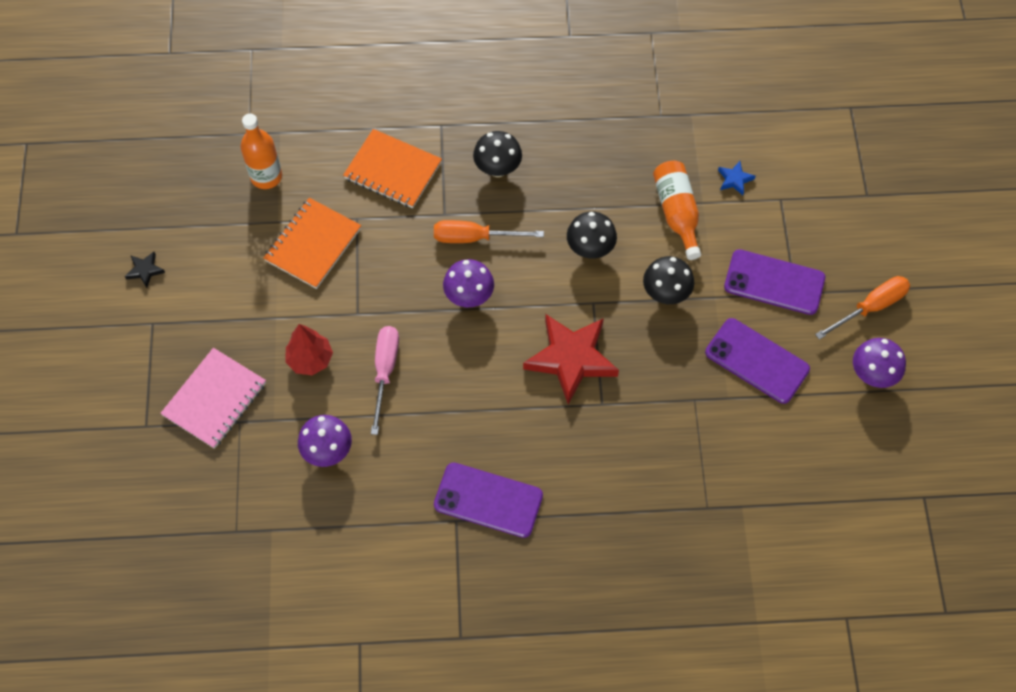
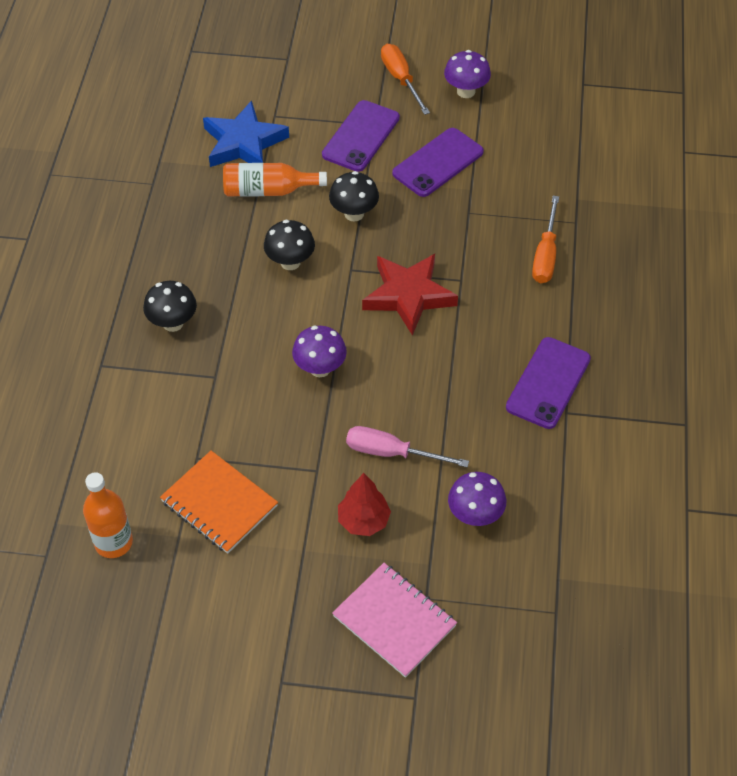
camera: 80 degrees left, 10 degrees down
black star [125,252,165,288] -> none
orange notebook [343,129,442,208] -> none
orange screwdriver [434,220,544,243] -> orange screwdriver moved to [532,196,559,283]
blue star [718,161,755,195] -> blue star [203,100,289,167], size x2.36

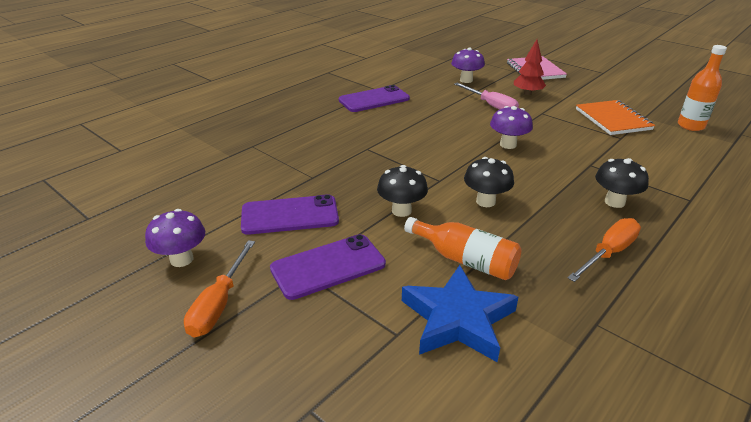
camera: 145 degrees left, 20 degrees down
red star [362,254,458,336] -> none
orange screwdriver [532,196,559,283] -> orange screwdriver moved to [567,218,641,282]

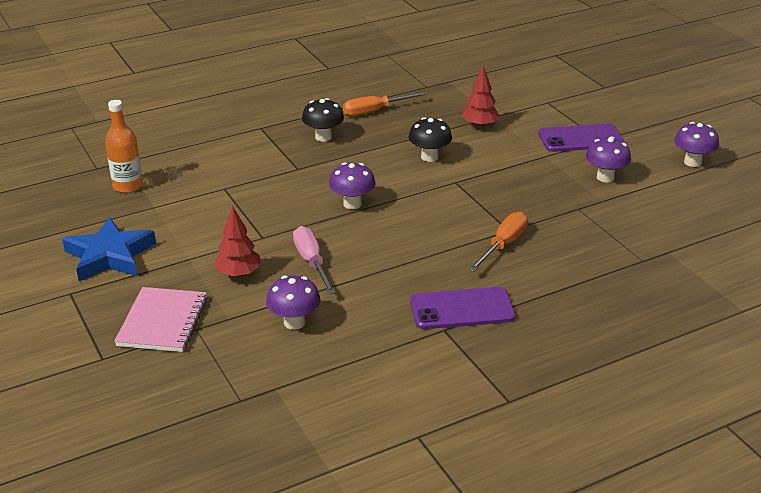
camera: 160 degrees left, 0 degrees up
orange screwdriver [184,240,255,337] -> orange screwdriver moved to [469,212,528,272]
purple phone [241,194,339,235] -> purple mushroom [586,136,631,182]
black mushroom [377,165,428,217] -> none
blue star [402,265,518,362] -> blue star moved to [62,217,156,281]
orange bottle [404,217,521,280] -> red tree [462,66,500,128]
orange notebook [576,100,655,135] -> none

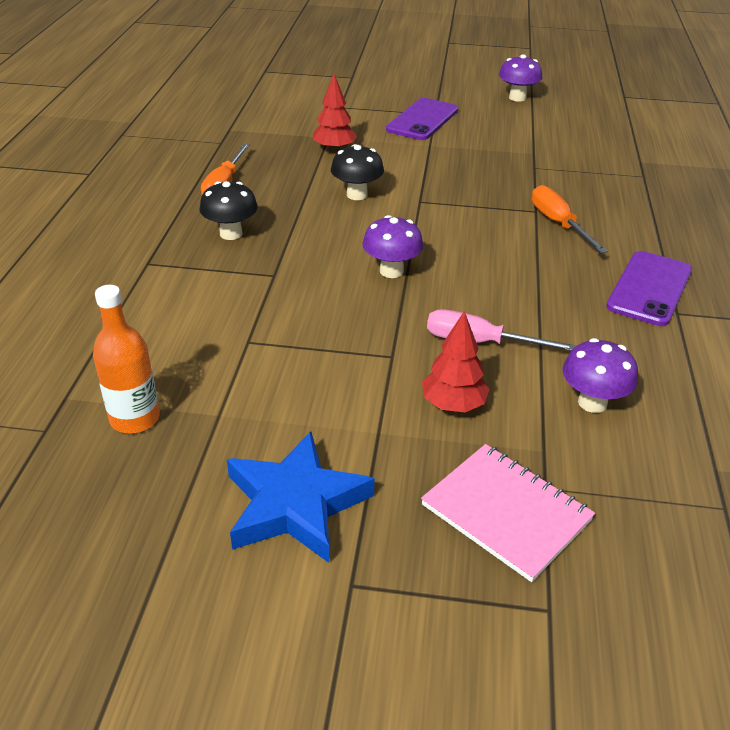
camera: 55 degrees left, 5 degrees up
purple mushroom [586,136,631,182] -> none

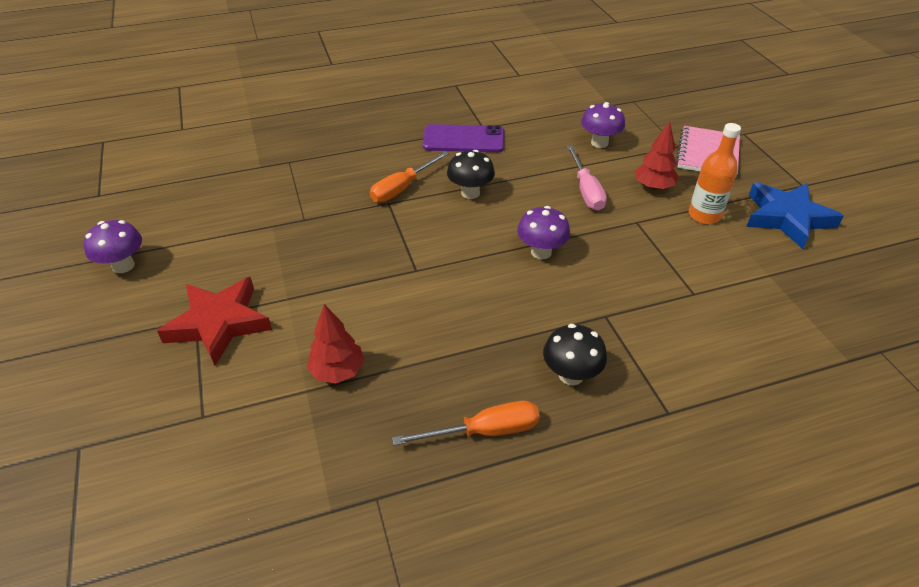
camera: 115 degrees left, 5 degrees up
orange bottle [93,285,160,434] -> orange bottle moved to [689,123,741,224]
black mushroom [331,144,384,200] -> black mushroom moved to [447,150,495,199]
purple phone [386,98,458,140] -> red star [157,277,272,366]

